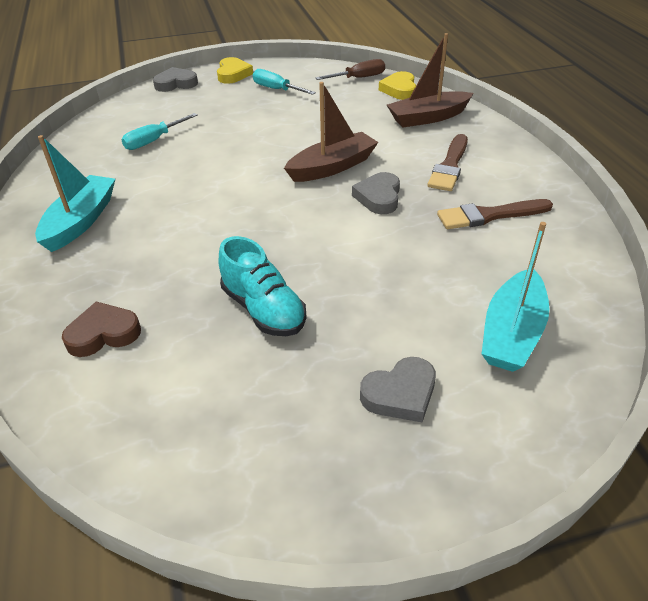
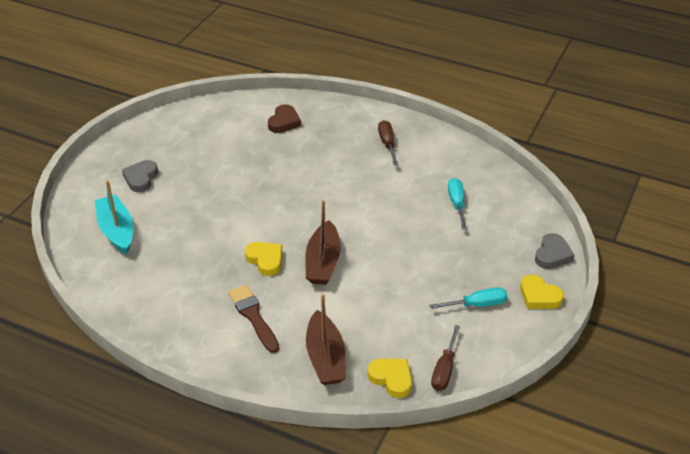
camera: 130 degrees right, 0 degrees up
turquoise boat [35,135,115,252] -> brown screwdriver [378,120,398,165]
turquoise shoe [219,236,307,336] -> none
grey heart [352,172,400,214] -> yellow heart [245,242,282,276]
brown boat [387,33,474,127] -> brown boat turned 150 degrees clockwise [306,294,346,385]
brown brush [437,199,553,229] -> none

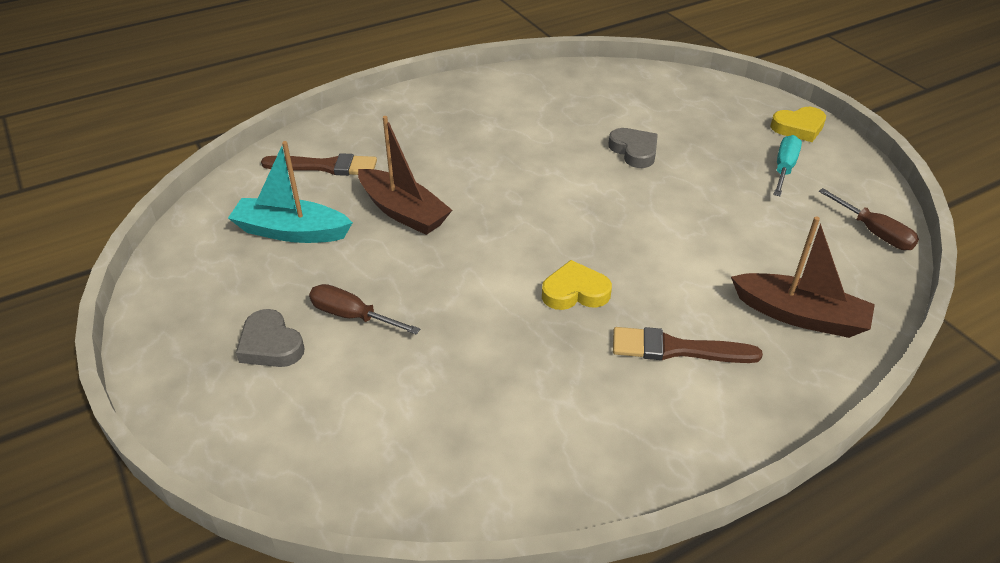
camera: 55 degrees left, 0 degrees up
turquoise boat [95,180,134,254] -> turquoise boat moved to [228,141,353,243]
brown heart [268,104,301,133] -> brown brush [261,153,377,176]
brown boat [305,200,341,285] -> brown boat moved to [358,116,452,235]
yellow heart [368,359,412,398] -> none
brown screwdriver [378,120,398,165] -> brown screwdriver moved to [309,284,420,334]
turquoise screwdriver [448,178,467,229] -> none
grey heart [535,233,574,269] -> grey heart moved to [609,128,658,168]

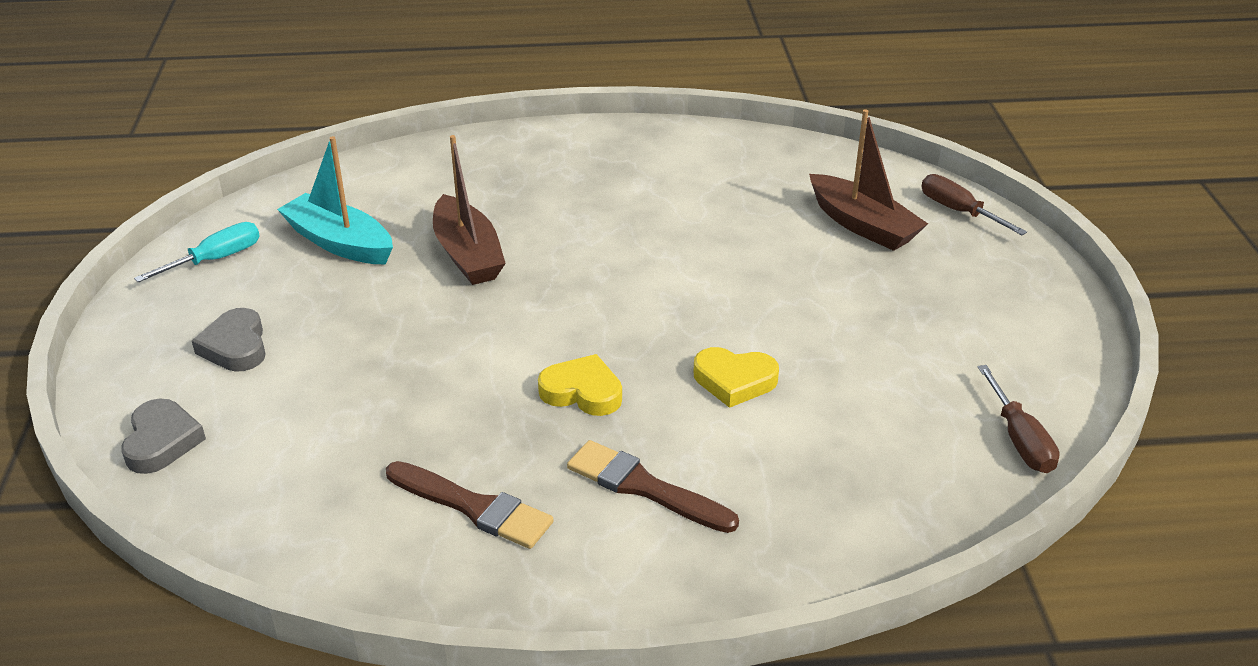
camera: 25 degrees right, 5 degrees down
brown brush [261,153,377,176] -> brown brush moved to [386,461,554,549]
brown screwdriver [309,284,420,334] -> brown screwdriver moved to [921,174,1027,235]
grey heart [609,128,658,168] -> grey heart moved to [121,398,206,474]
brown boat [731,217,875,338] -> brown boat moved to [809,109,928,251]
yellow heart [770,107,826,142] -> yellow heart moved to [693,347,779,408]
turquoise screwdriver [773,135,802,196] -> turquoise screwdriver moved to [134,222,260,282]

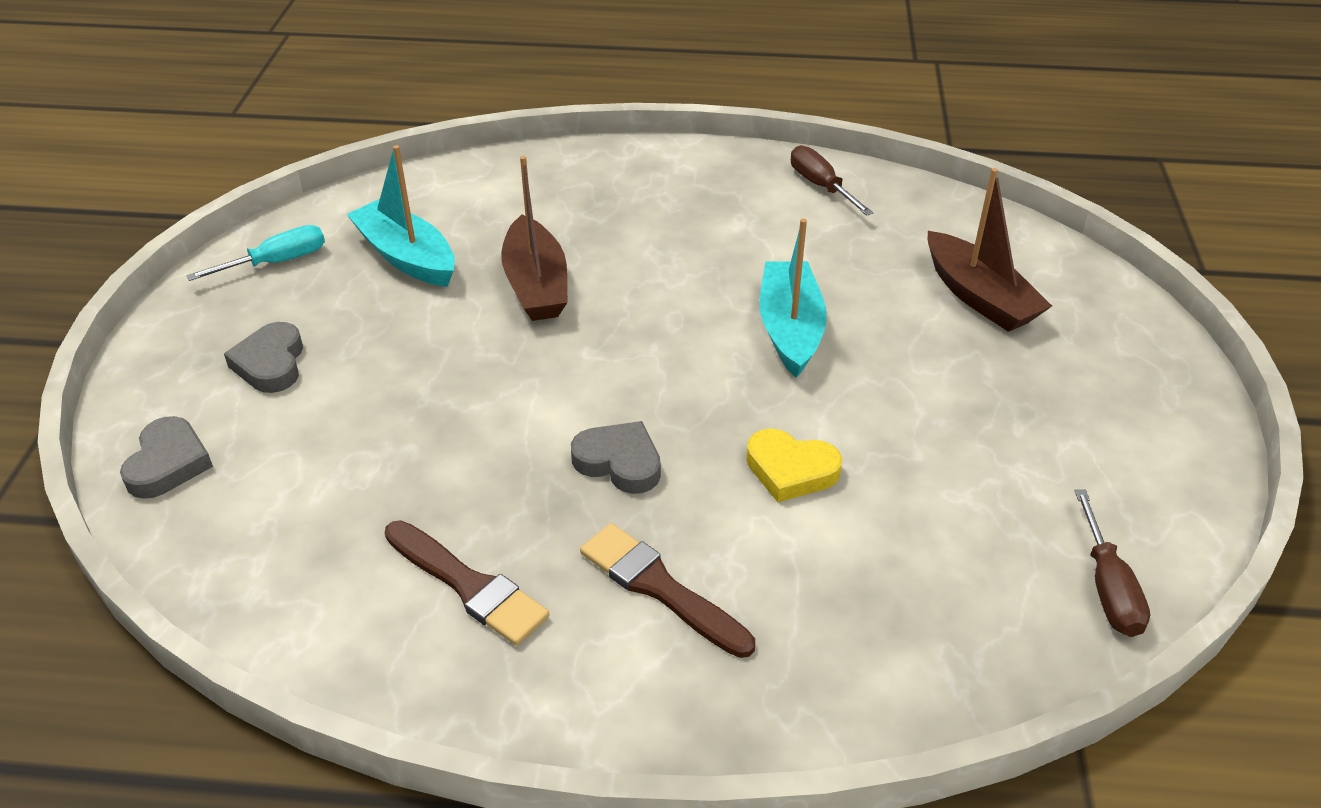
camera: 10 degrees right, 5 degrees up
yellow heart [538,354,622,416] -> grey heart [571,421,661,494]
brown screwdriver [921,174,1027,235] -> brown screwdriver moved to [791,145,873,216]
none -> turquoise boat [760,218,827,378]

